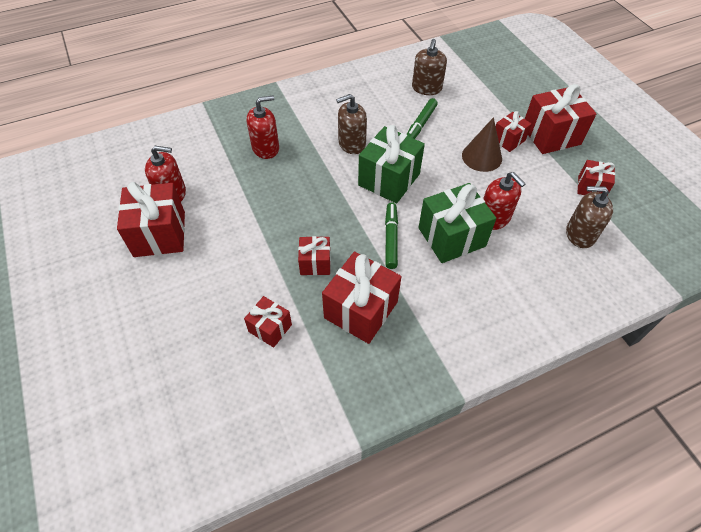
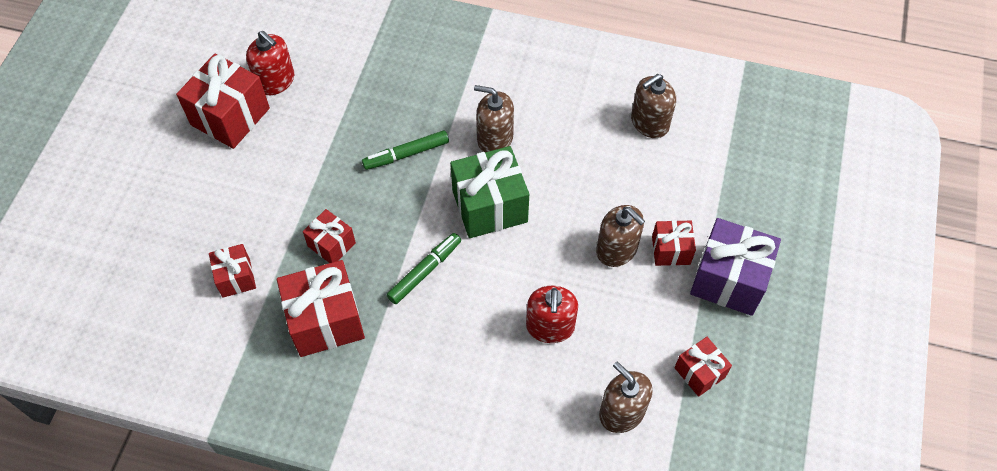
camera: 40 degrees right, 5 degrees up
red soap dispenser [247,96,279,159] -> none
green marker [406,98,438,139] -> green marker moved to [362,130,449,170]
green gift [418,183,496,263] -> none
brown cone [462,117,502,172] -> brown soap dispenser [596,205,645,267]
red gift [525,84,597,154] -> purple gift [690,218,781,316]

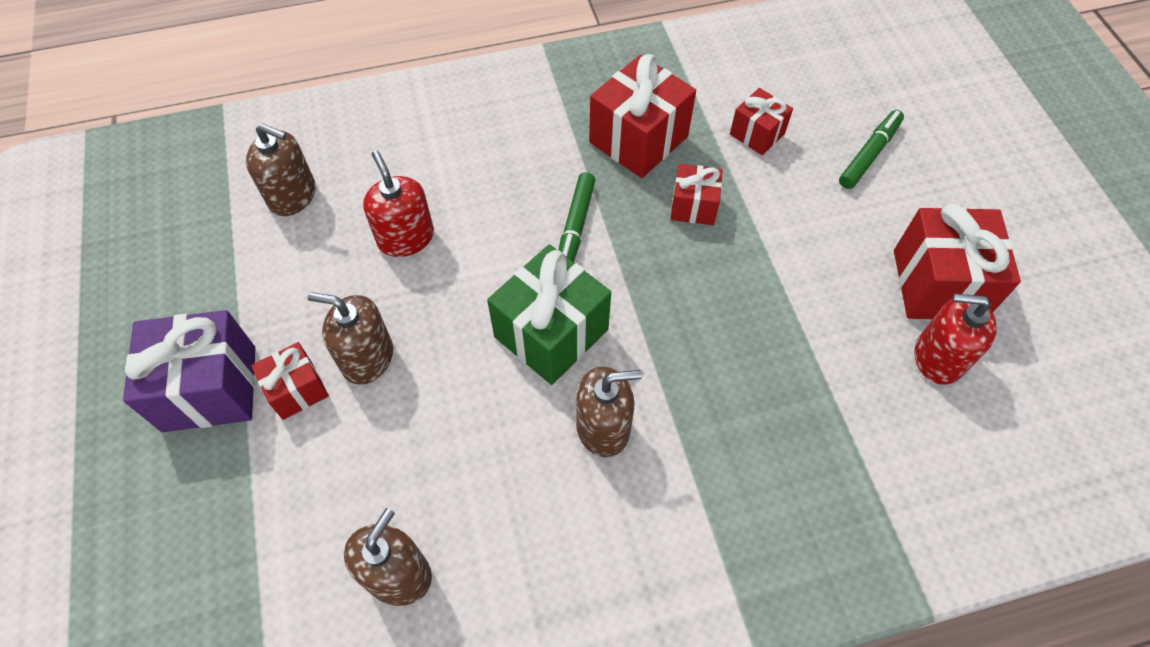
camera: 150 degrees right, 0 degrees up
green marker [362,130,449,170] -> green marker moved to [839,110,904,189]
red gift [674,337,732,397] -> none

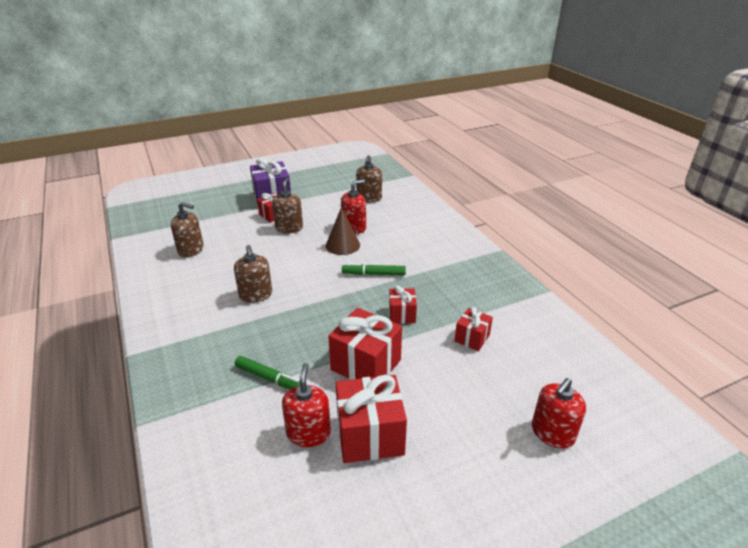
camera: 80 degrees right, 25 degrees down
green gift [487,244,611,385] -> none
red gift [589,54,696,178] -> red gift moved to [328,308,402,380]
green marker [839,110,904,189] -> green marker moved to [235,356,300,389]
none -> brown cone [326,207,360,255]
none -> red soap dispenser [532,378,586,449]

